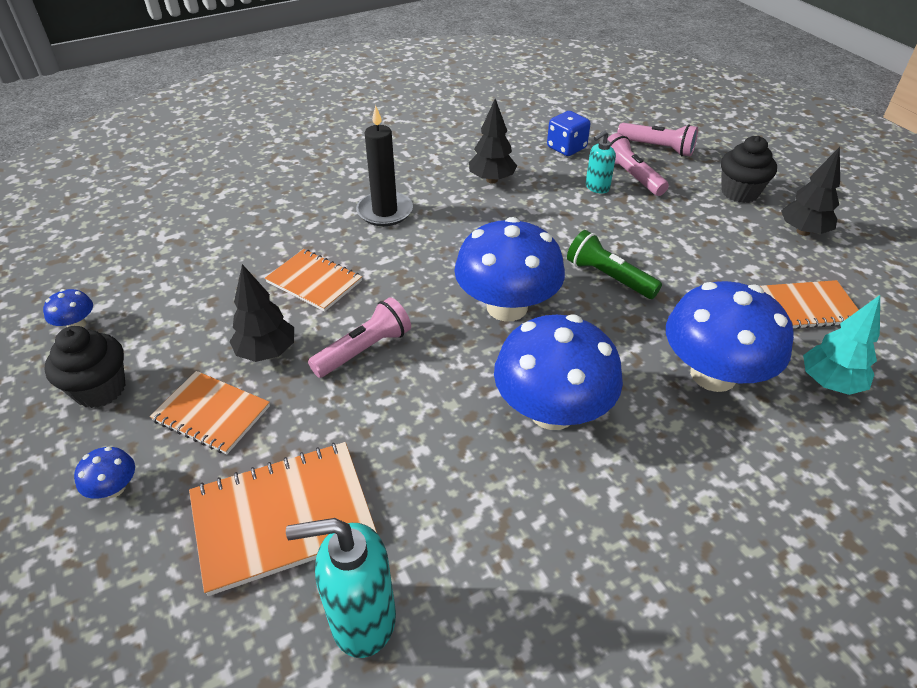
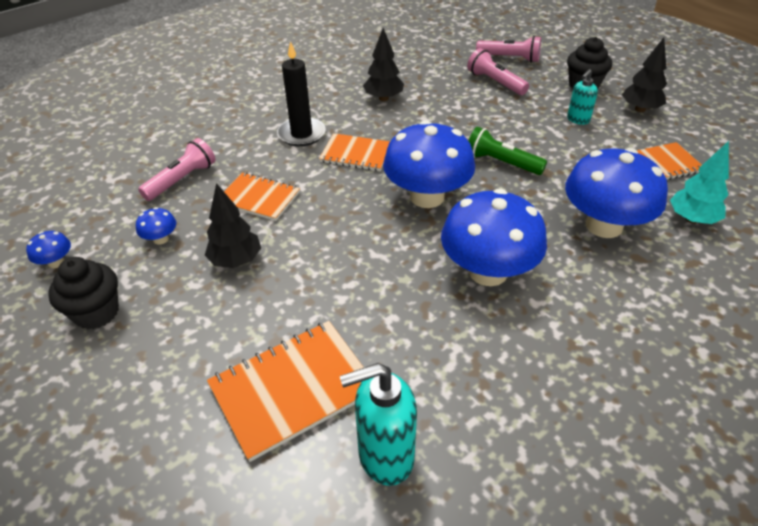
camera: 10 degrees left, 0 degrees up
blue mushroom [74,447,135,499] -> blue mushroom moved to [136,207,176,245]
orange notebook [150,371,270,454] -> orange notebook moved to [319,133,390,171]
pink flashlight [308,297,411,378] -> pink flashlight moved to [138,138,216,201]
blue dice [547,111,590,156] -> none
turquoise soap dispenser [586,131,616,194] -> turquoise soap dispenser moved to [567,69,598,125]

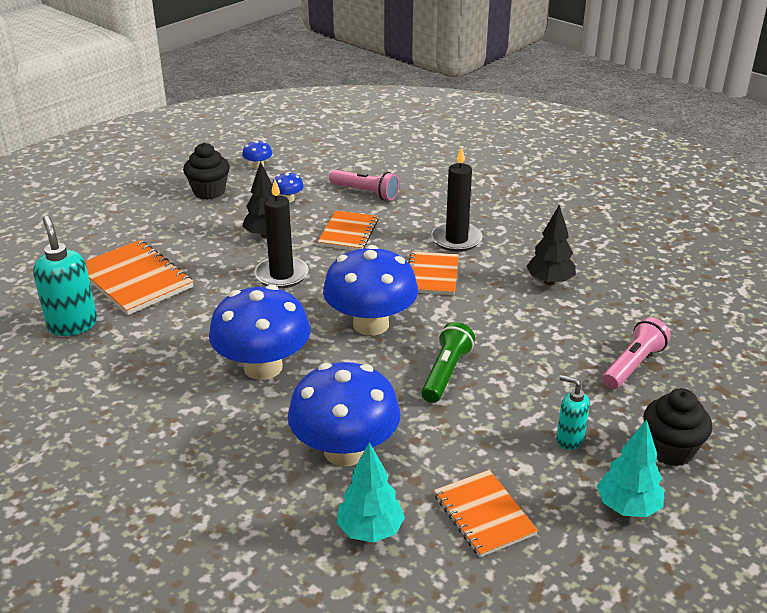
camera: 80 degrees right, 10 degrees down
pink flashlight [476,36,541,63] -> none
black tree [622,37,667,112] -> turquoise tree [597,419,664,517]
none -> black candle [254,179,309,288]

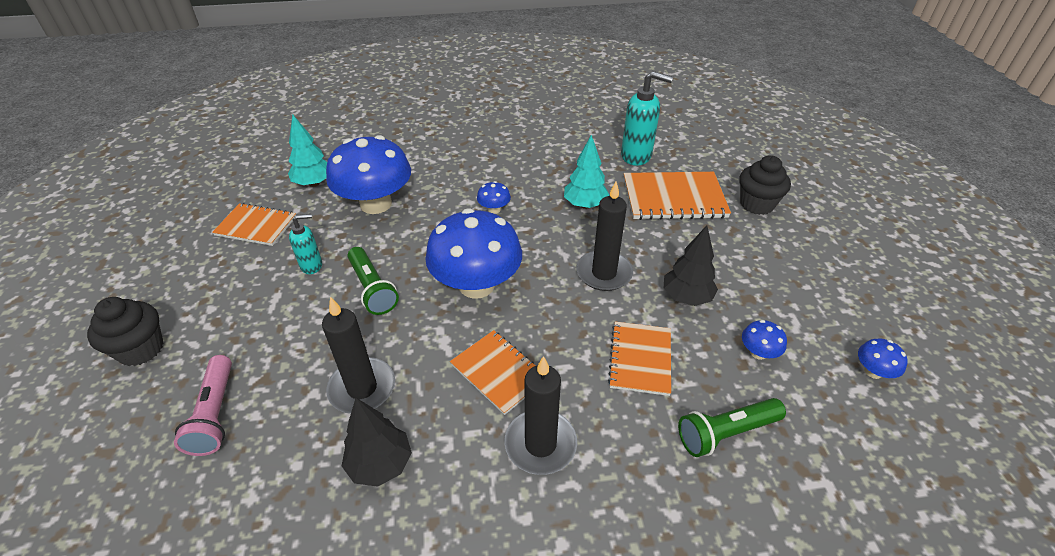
camera: 130 degrees right, 10 degrees up
black cupcake [183,143,230,199] -> black cupcake moved to [739,155,791,215]
blue mushroom [209,285,311,380] -> blue mushroom [477,181,511,214], size x0.41
orange notebook [317,210,379,250] -> orange notebook turned 45 degrees clockwise [608,322,671,396]
pink flashlight [329,170,399,201] -> green flashlight [678,398,786,457]
turquoise soap dispenser [556,375,590,450] -> turquoise soap dispenser moved to [289,214,322,274]
turquoise tree [597,419,664,517] -> turquoise tree moved to [564,135,609,209]
none -> black candle [322,297,395,414]

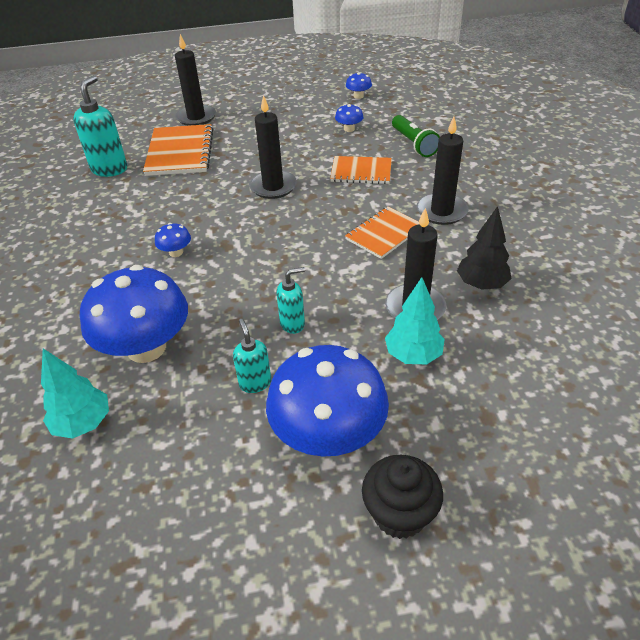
camera: 90 degrees left, 0 degrees up
pink flashlight [174,355,232,456] -> none
orange notebook [212,203,296,246] -> none
green flashlight [347,247,399,315] -> turquoise soap dispenser [276,267,305,334]
blue mushroom [425,208,522,299] -> blue mushroom moved to [266,345,389,457]
turquoise tree [564,135,609,209] -> turquoise tree moved to [385,277,445,364]
black tree [664,225,718,306] -> none
black cupcake [739,155,791,215] -> black candle [175,34,216,126]

